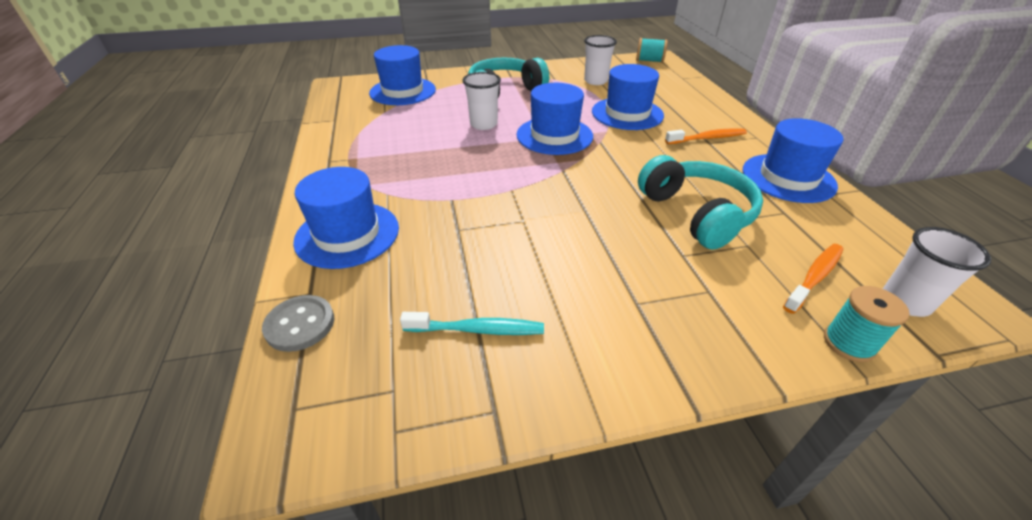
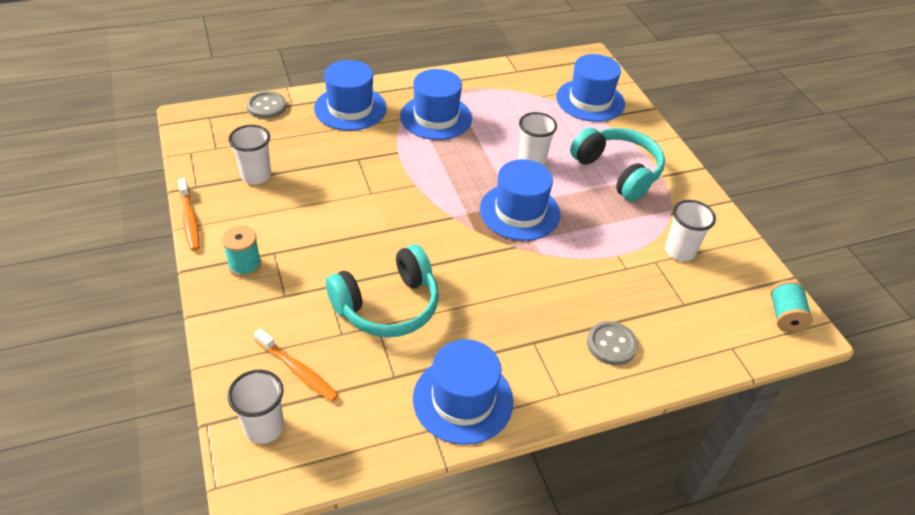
camera: 80 degrees right, 5 degrees up
turquoise toothbrush [400,312,544,335] -> white cup [229,125,271,184]
blue hat [592,64,664,130] -> blue hat moved to [400,69,472,140]
orange toothbrush [665,129,747,144] -> orange toothbrush moved to [178,178,200,251]
turquoise spool [824,286,910,362] -> turquoise spool moved to [222,225,261,277]
none -> grey button [587,321,638,365]

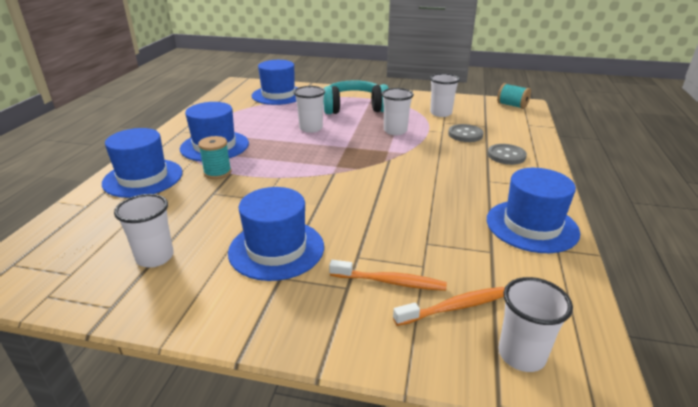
camera: 55 degrees left, 15 degrees down
orange toothbrush [178,178,200,251] -> orange toothbrush moved to [329,260,447,291]
turquoise spool [222,225,261,277] -> turquoise spool moved to [198,136,231,179]
grey button [247,91,286,119] -> grey button moved to [448,124,484,142]
turquoise headphones [326,244,439,337] -> none
blue hat [480,159,561,241] -> blue hat moved to [228,187,324,281]
none -> white cup [381,88,414,135]

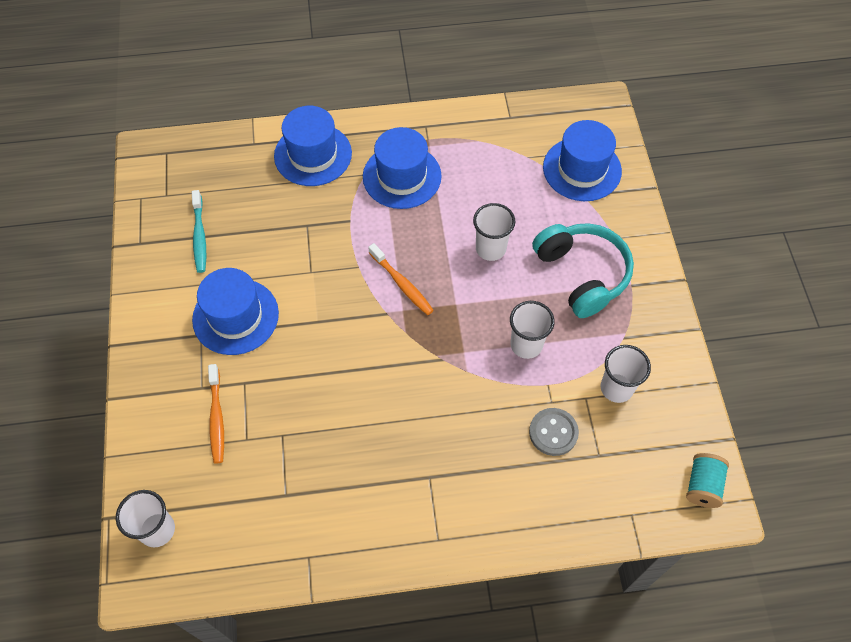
camera: 70 degrees right, 30 degrees up
white cup [114,194,174,268] -> turquoise toothbrush [192,190,206,273]
turquoise spool [198,136,231,179] -> none
orange toothbrush [393,287,505,326] -> orange toothbrush moved to [368,243,434,315]
grey button [487,144,527,165] -> none
blue hat [487,168,580,253] -> none

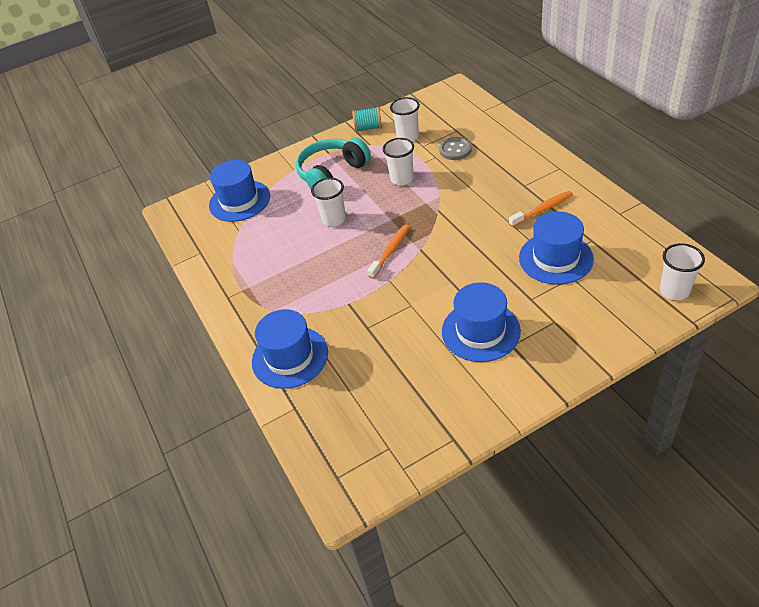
camera: 105 degrees left, 15 degrees down
turquoise toothbrush [192,190,206,273] -> none
orange toothbrush [208,364,224,463] -> orange toothbrush moved to [509,191,573,227]
blue hat [363,127,442,209] -> blue hat moved to [519,211,594,285]
turquoise spool [686,453,729,508] -> turquoise spool moved to [352,107,382,132]

